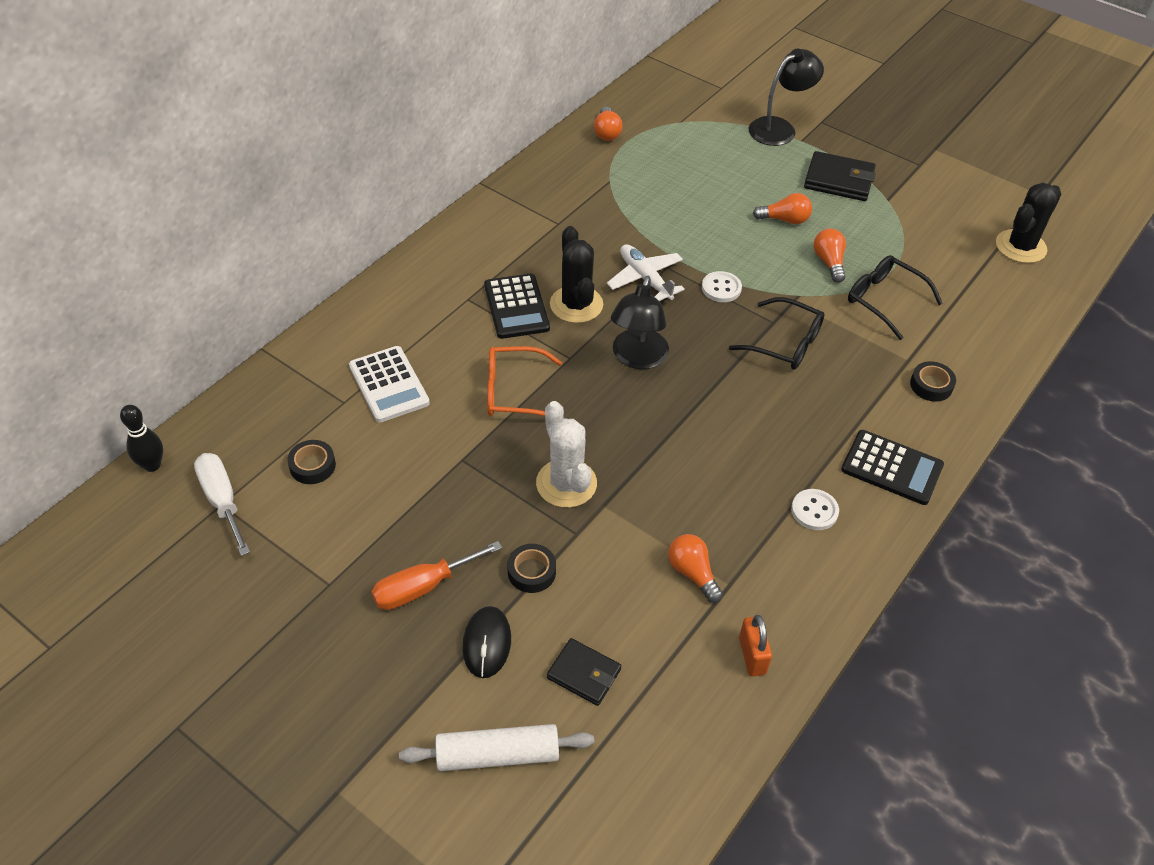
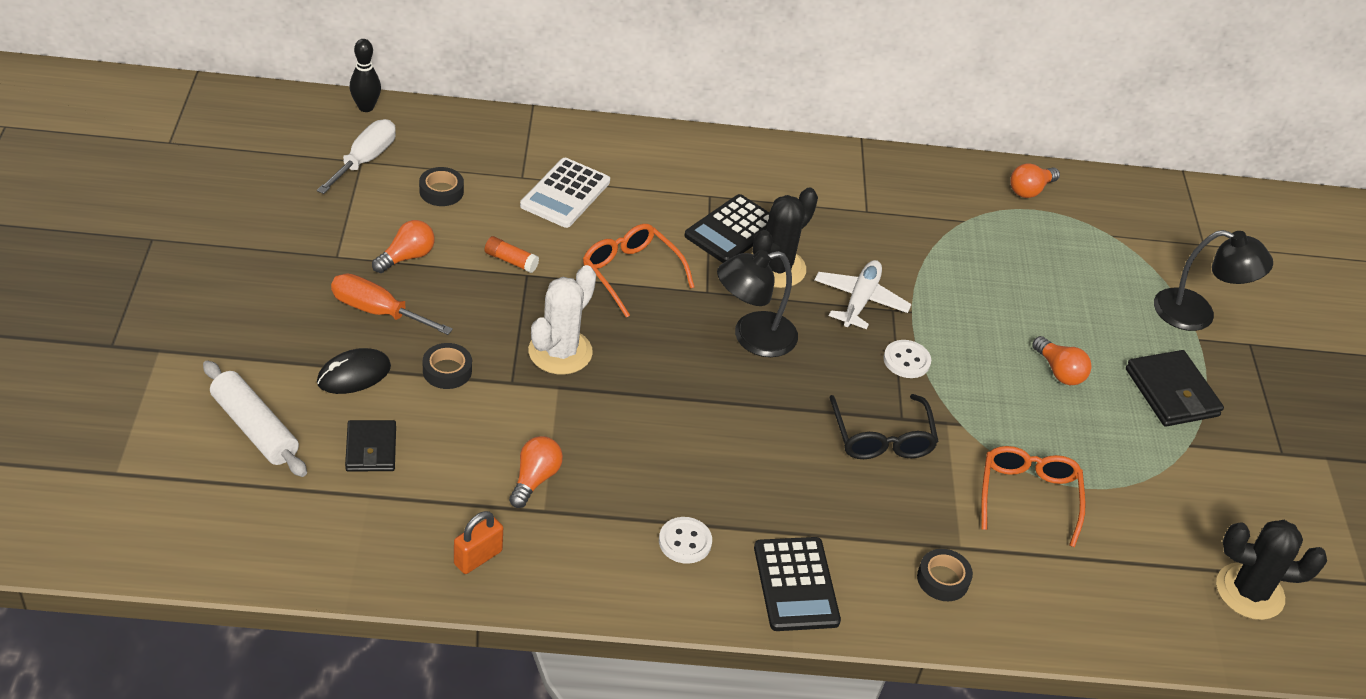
camera: 50 degrees right, 5 degrees down
orange light bulb [813,229,846,283] -> orange light bulb moved to [372,220,435,273]
black glasses [848,255,943,340] -> orange glasses [981,446,1086,547]
none -> orange glue stick [485,236,539,273]

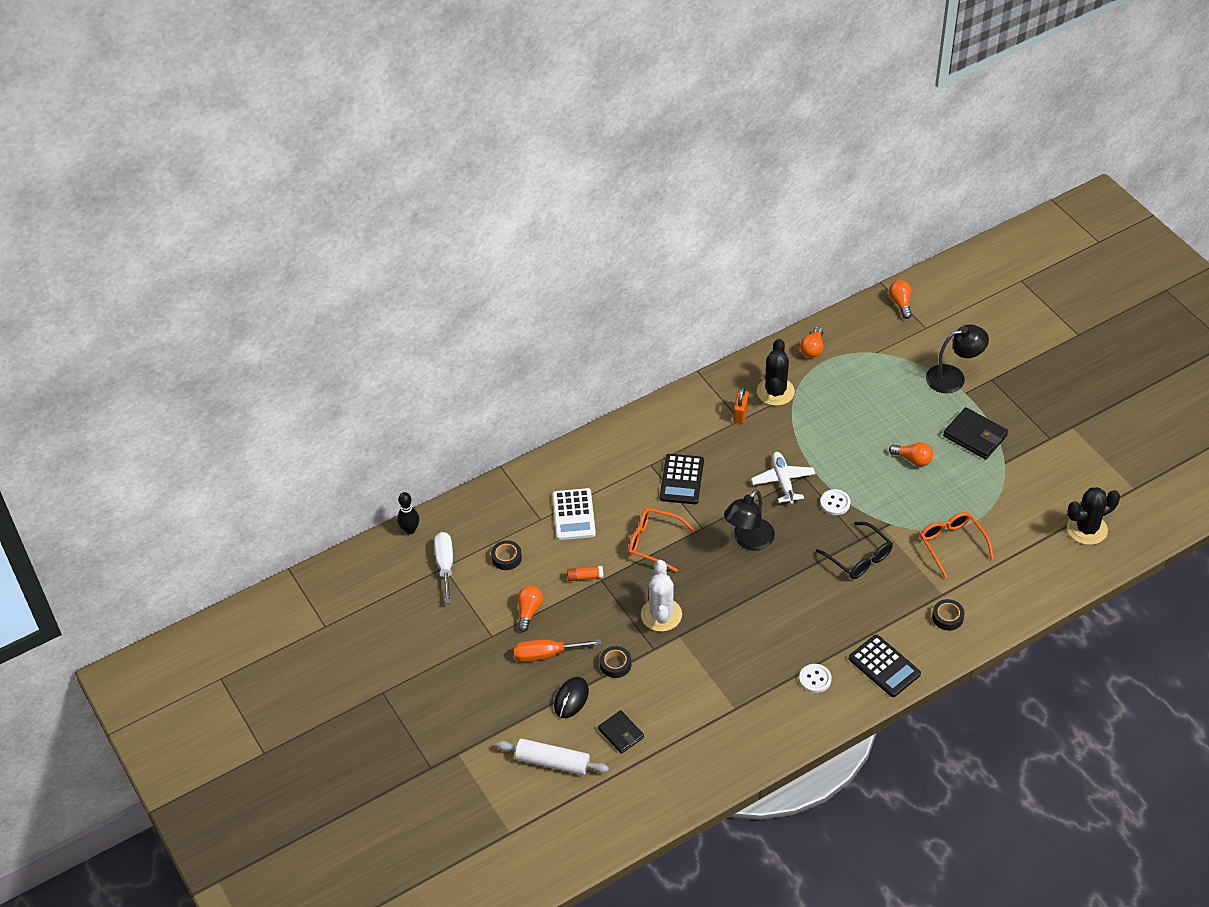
camera: 25 degrees left, 5 degrees up
orange padlock [454,511,503,574] -> orange padlock moved to [733,387,749,424]
orange light bulb [509,436,563,508] -> orange light bulb moved to [889,280,912,319]
black cactus [751,187,818,288] -> black cactus moved to [757,339,795,406]

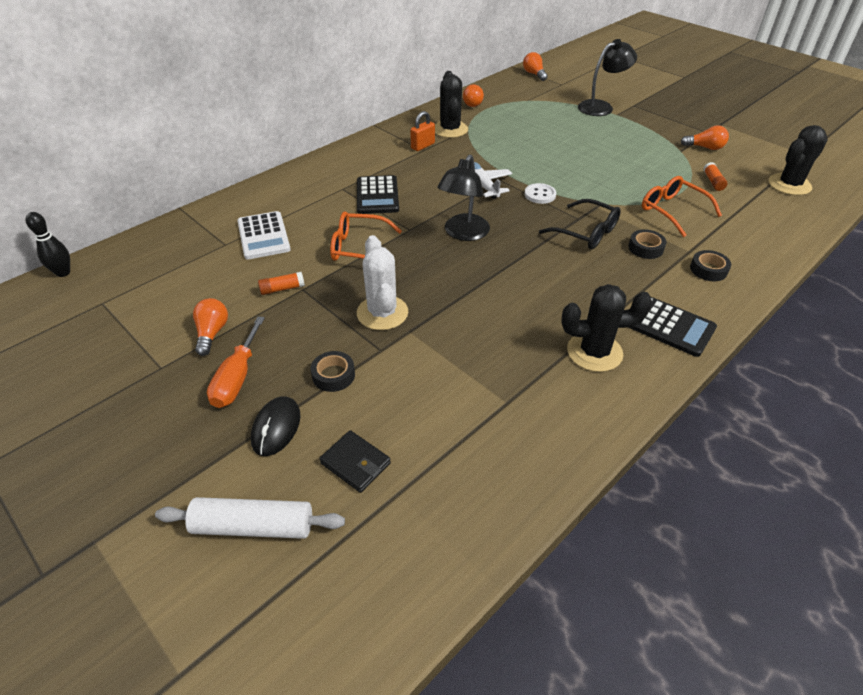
camera: 15 degrees left, 5 degrees down
white screwdriver [434,532,453,604] -> none
black tape [491,540,522,570] -> black tape moved to [628,229,667,259]
orange screwdriver [514,639,602,662] -> orange screwdriver turned 60 degrees counterclockwise [207,316,265,408]
orange padlock [733,387,749,424] -> orange padlock turned 45 degrees clockwise [410,111,435,151]
white button [799,664,832,693] -> black cactus [561,284,652,372]
orange light bulb [889,442,933,467] -> orange light bulb moved to [681,125,729,150]
black wallet [943,407,1008,460] -> none
none -> orange glue stick [703,162,727,191]

